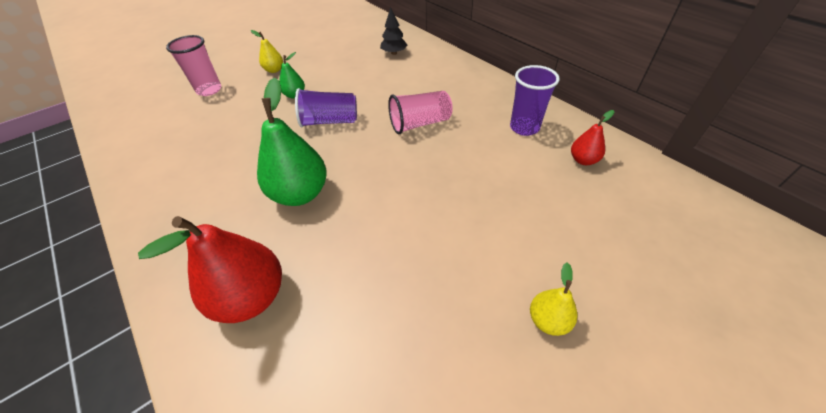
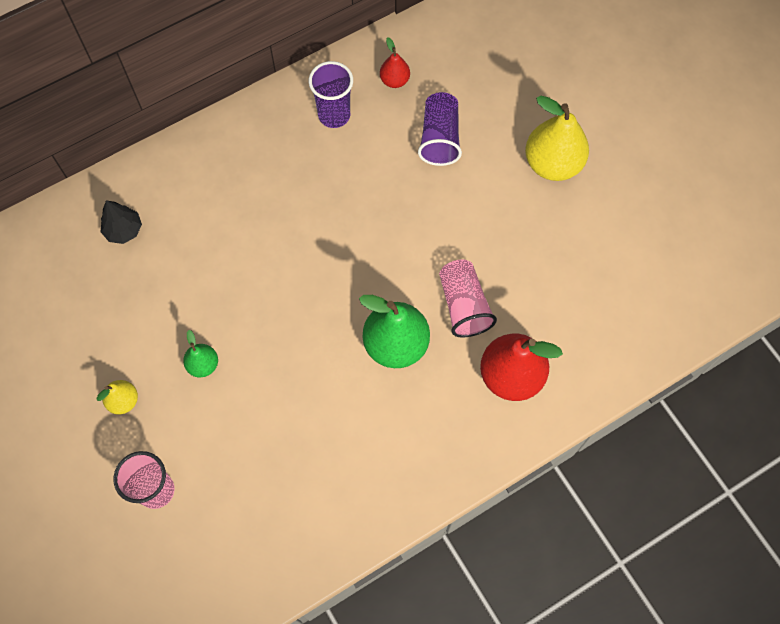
camera: 85 degrees left, 20 degrees up
purple cup [295,88,357,127] -> purple cup moved to [418,92,462,166]
pink cup [388,91,453,134] -> pink cup moved to [439,259,497,338]
yellow pear [530,263,577,336] -> yellow pear [525,95,589,181], size x1.96

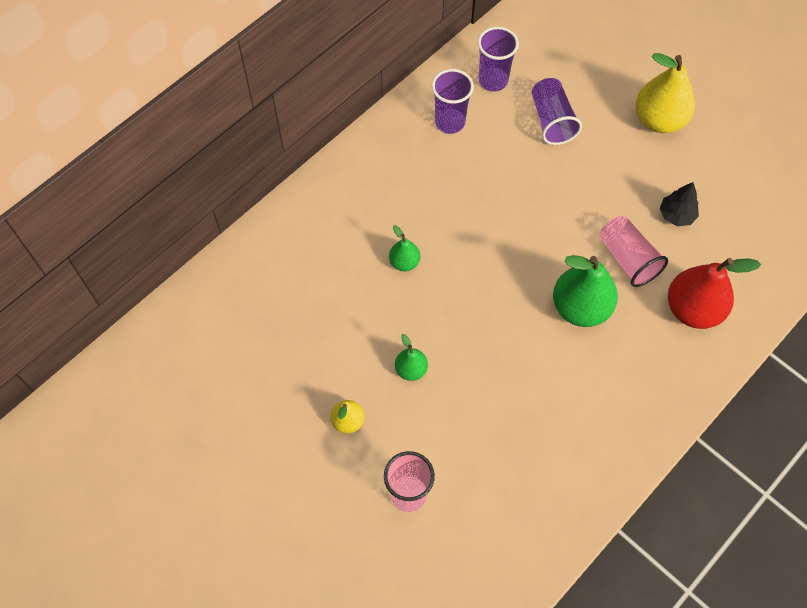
camera: 15 degrees left, 5 degrees down
black tree [101,200,142,244] -> black tree moved to [660,182,699,226]
red pear [380,37,410,88] -> purple cup [478,27,519,92]
none -> green pear [389,225,420,271]

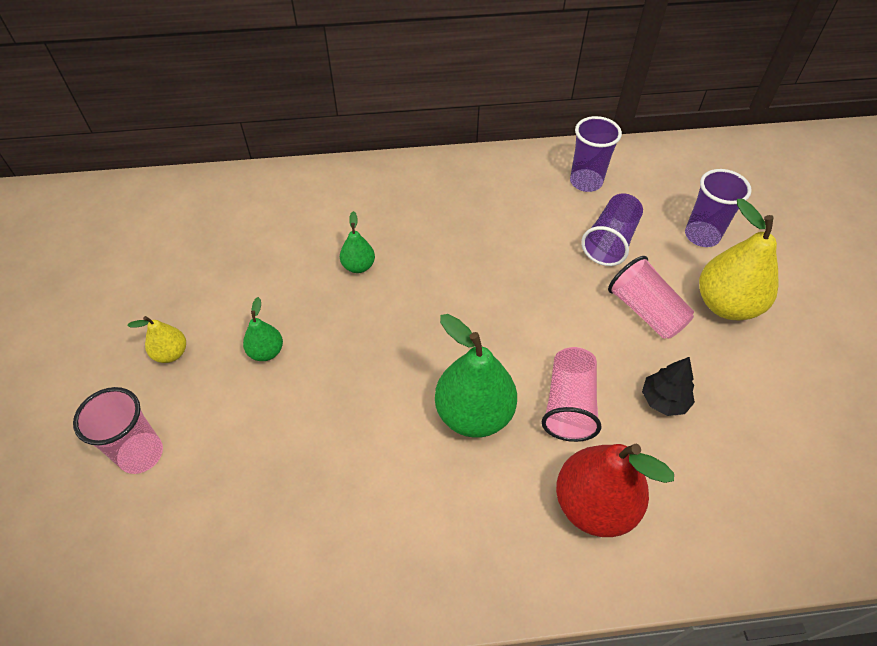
camera: 40 degrees right, 10 degrees down
purple cup [432,69,474,134] -> purple cup moved to [685,169,752,247]
none -> pink cup [608,256,694,339]

